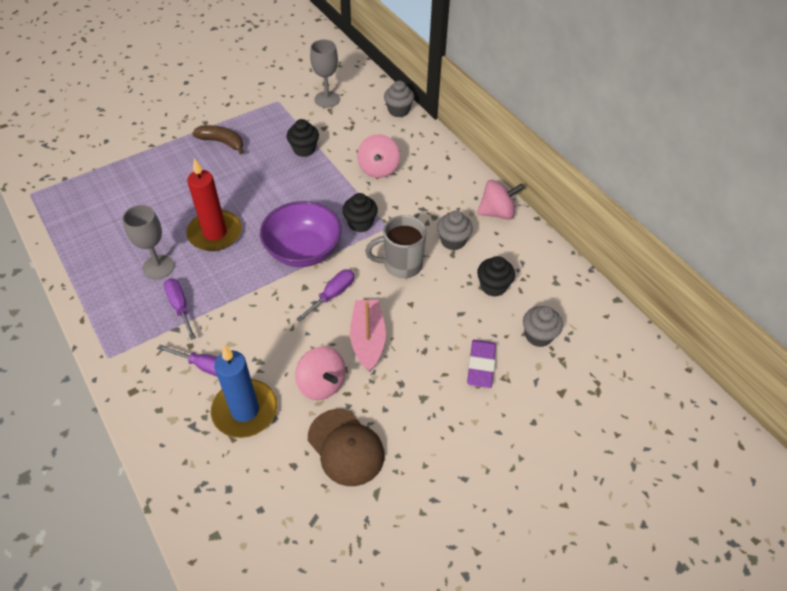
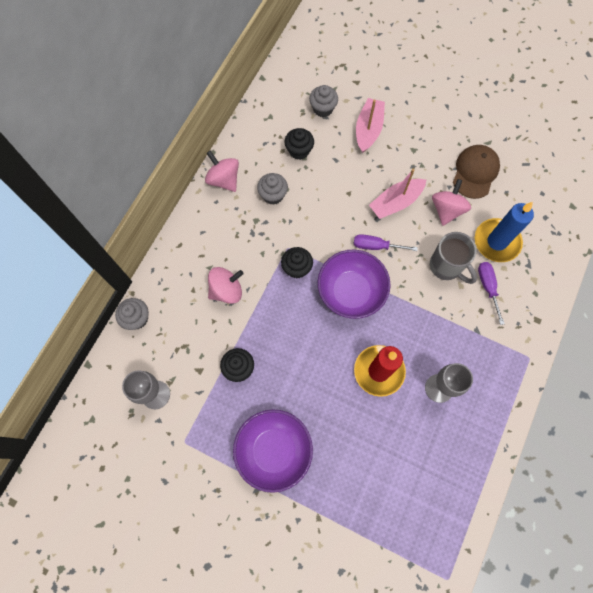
camera: 120 degrees left, 20 degrees up
purple screwdriver [164,279,196,340] -> none
brown banana [192,125,244,154] -> purple bowl [233,409,313,493]
grey mug [365,215,427,278] -> grey mug moved to [430,232,477,284]
purple eraser [467,340,496,388] -> pink boat [356,98,385,153]

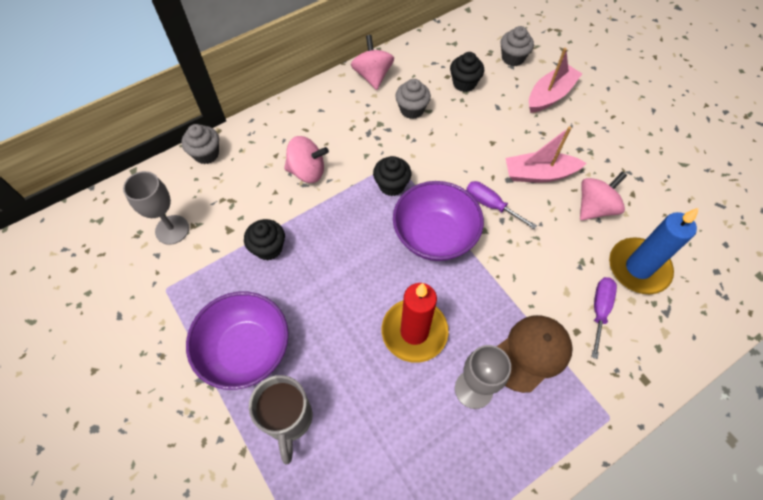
camera: 30 degrees right, 10 degrees down
grey mug [430,232,477,284] -> grey mug moved to [249,375,312,465]
brown cap [453,145,500,199] -> brown cap moved to [497,315,573,393]

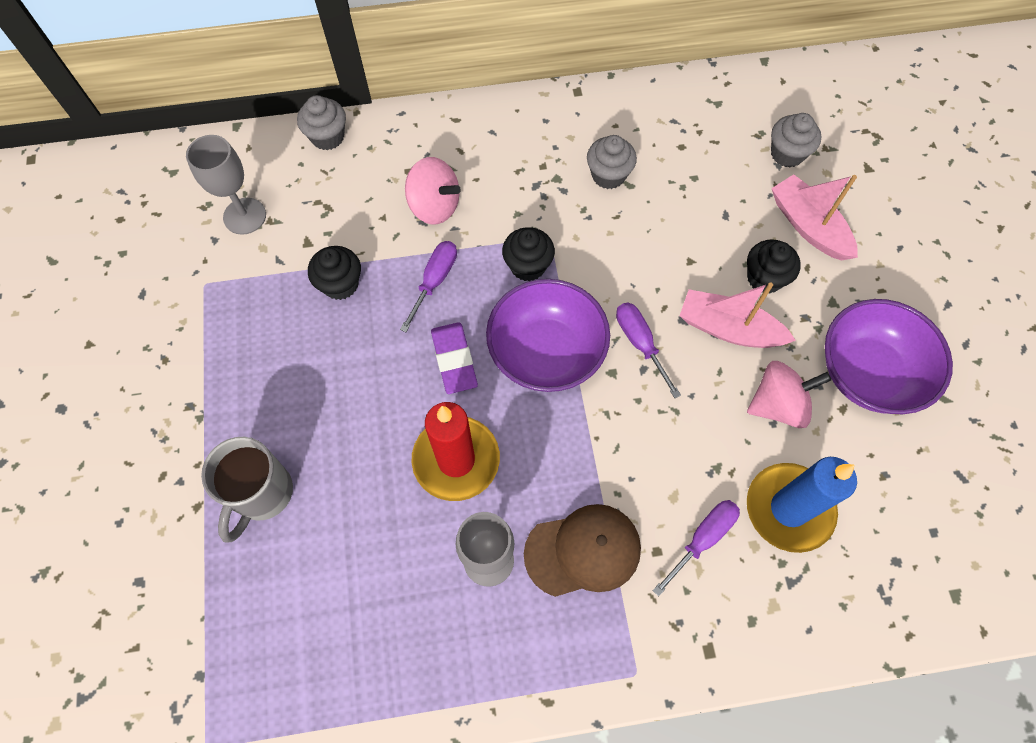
camera: 25 degrees right, 5 degrees up
purple bowl [186,292,289,390] -> purple bowl moved to [825,299,953,414]
pink spinning top [351,35,394,90] -> none
black cupcake [450,52,484,92] -> black cupcake moved to [747,240,801,294]
pink boat [529,48,582,113] -> pink boat turned 105 degrees counterclockwise [771,174,858,261]
none -> purple screwdriver [400,241,457,332]
none -> purple eraser [431,322,478,394]

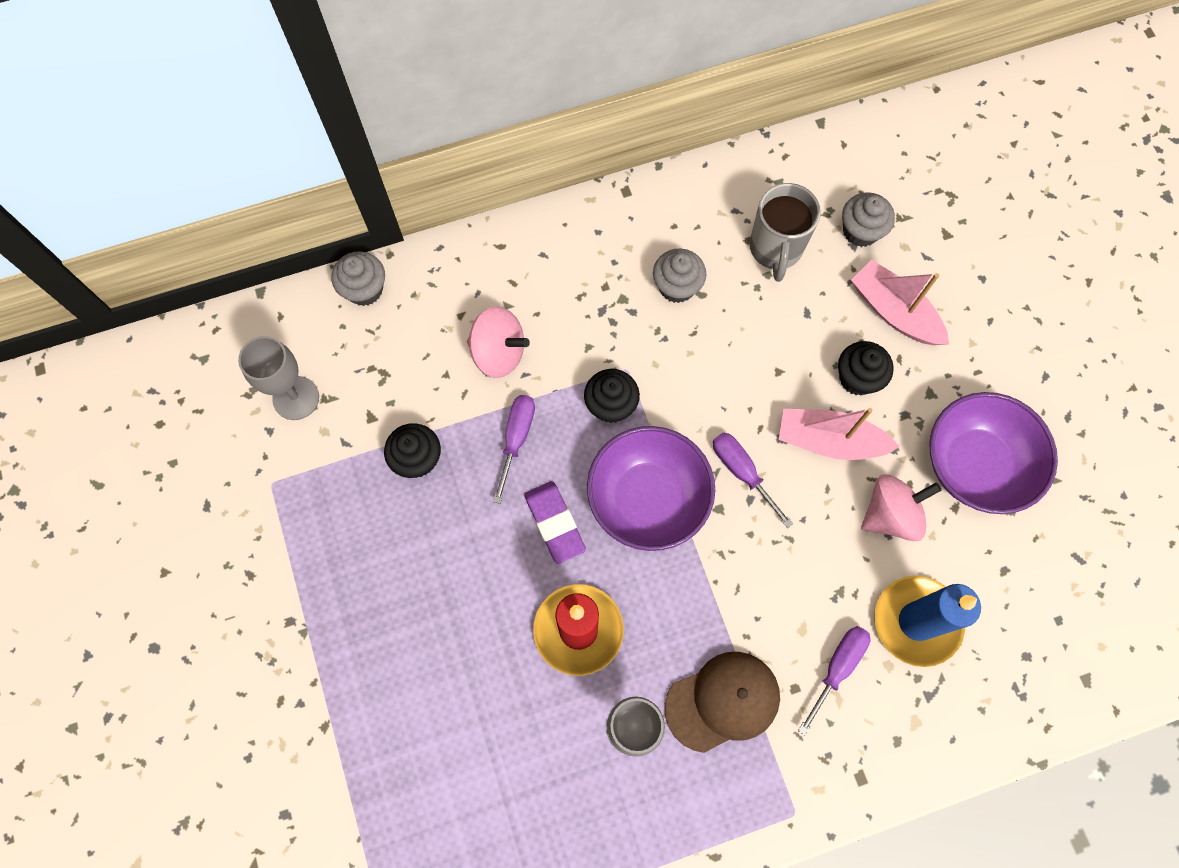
camera: 10 degrees left, 5 degrees up
grey mug [201,437,293,543] -> grey mug moved to [750,183,821,282]

